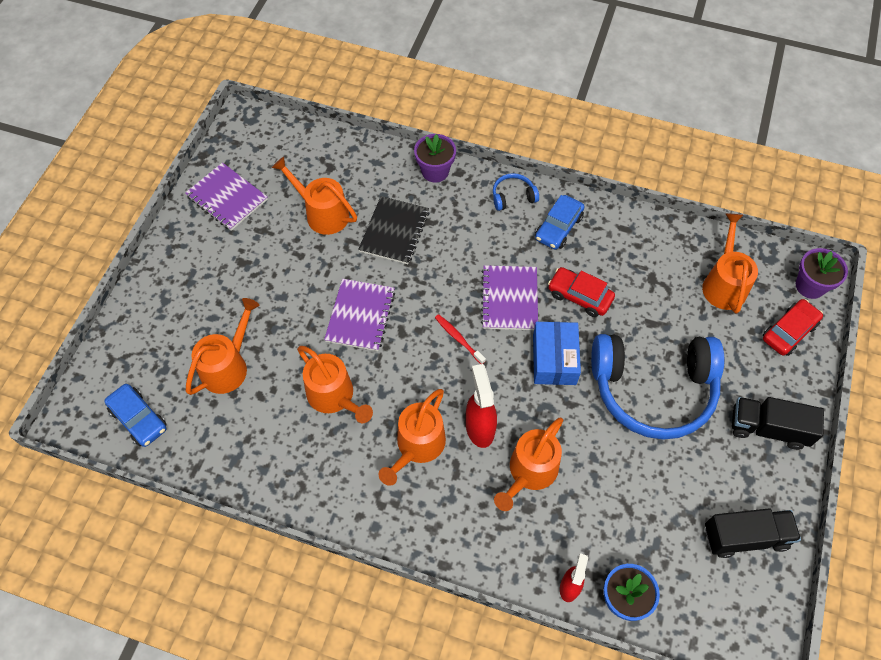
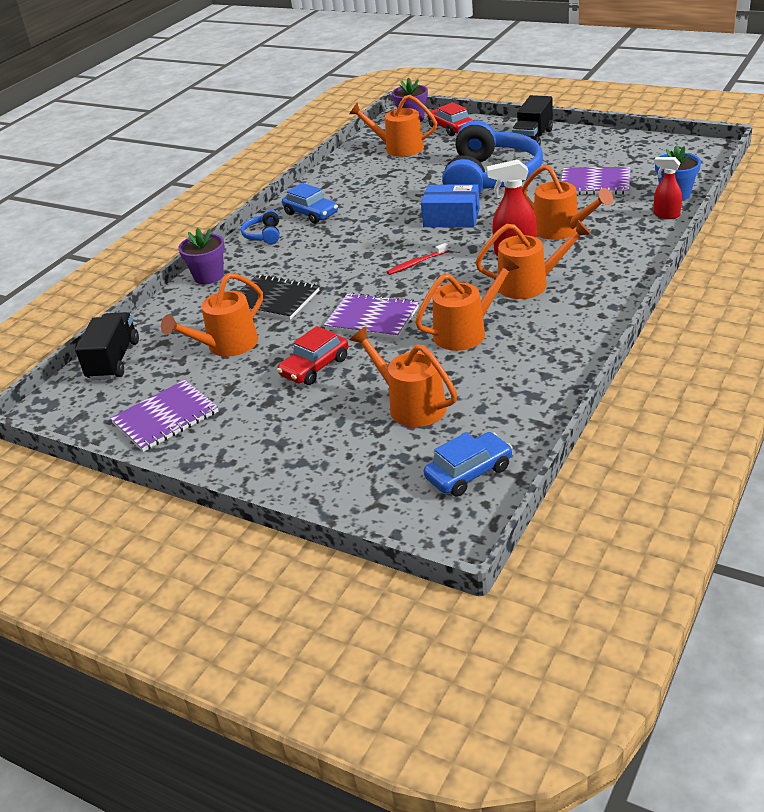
camera: 75 degrees left, 25 degrees down
orange watering can [378,389,446,486] -> orange watering can turned 45 degrees counterclockwise [475,220,591,299]
purple notebook [481,265,538,330] -> purple notebook moved to [561,167,630,195]
red car [548,267,615,317] -> red car moved to [277,326,349,385]
black truck [705,509,801,558] -> black truck moved to [75,312,139,380]

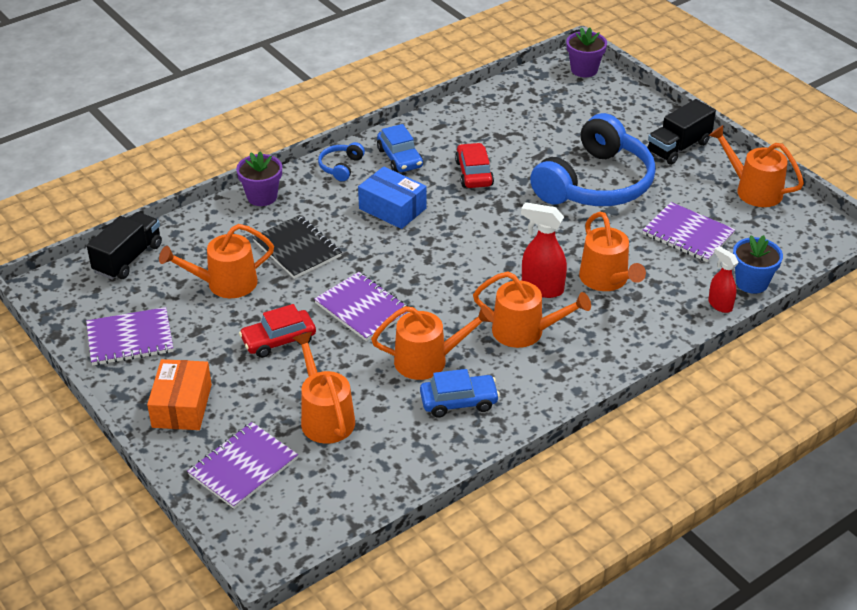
camera: 20 degrees right, 5 degrees up
orange watering can [349,95,438,157] -> orange watering can moved to [709,125,804,207]
red toothbrush [387,243,449,275] -> none
blue box [421,184,480,227] -> blue box moved to [358,166,427,229]
blue car [424,432,513,496] -> blue car moved to [420,369,500,417]
red car [428,102,473,136] -> red car moved to [455,143,494,188]
none -> orange box [147,359,212,430]
none -> purple notebook [187,422,298,509]

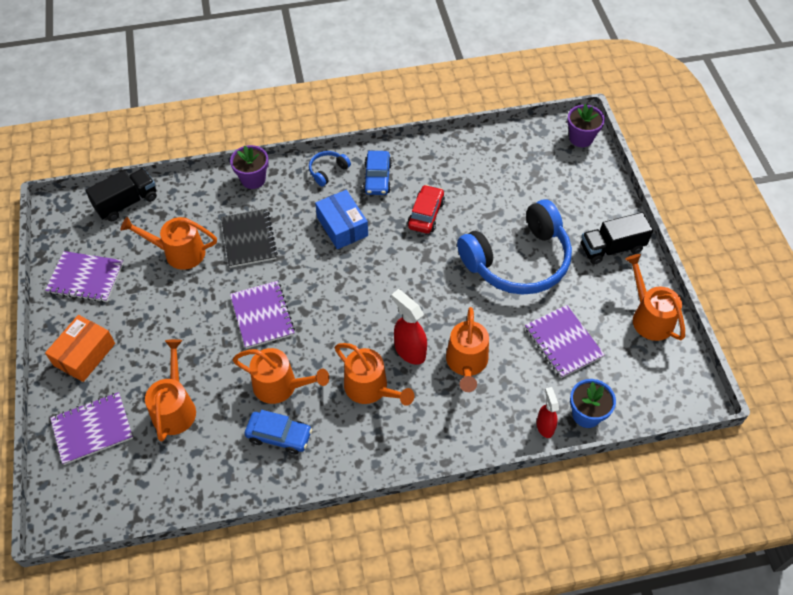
camera: 25 degrees right, 15 degrees up
red car [239,304,316,358] -> none

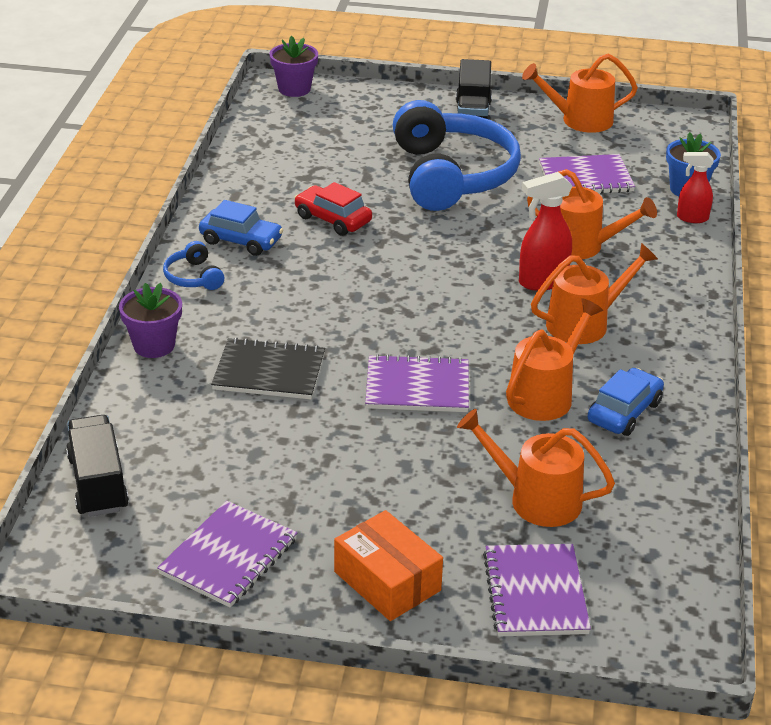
camera: 70 degrees left, 20 degrees down
orange watering can [120,217,217,270] -> none
blue box [315,190,368,249] -> none

